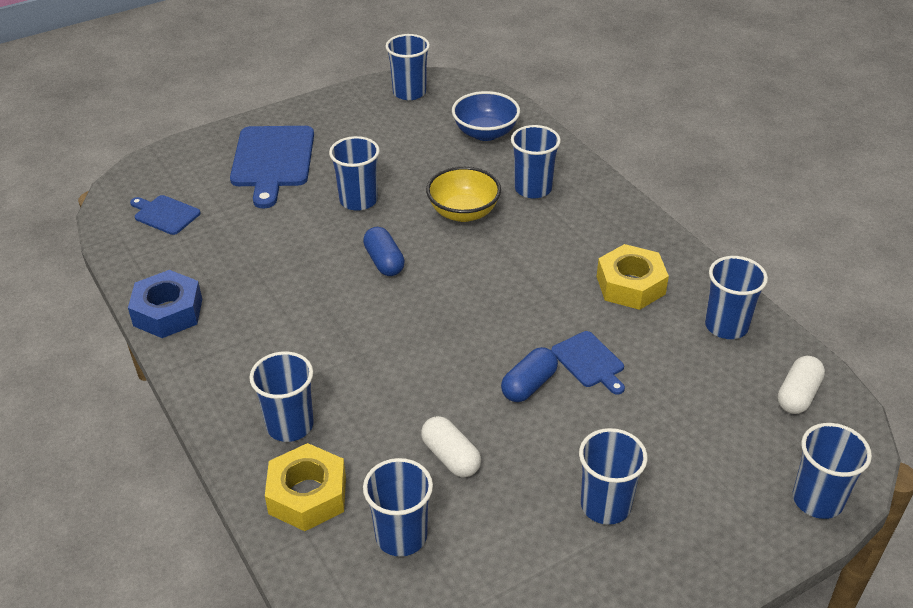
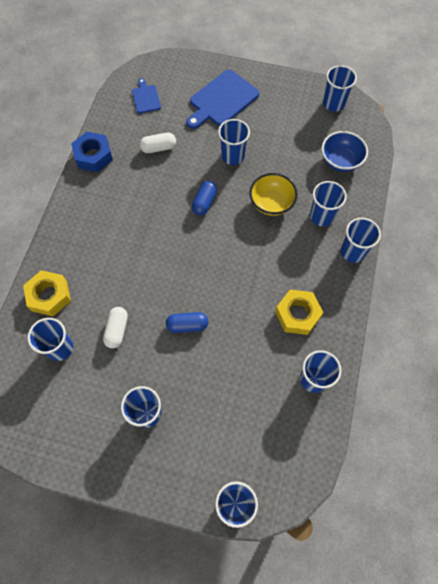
camera: 45 degrees right, 25 degrees up
blue cup [249,351,314,442] -> blue cup moved to [341,218,381,263]
blue cutting board [551,331,625,394] -> none
white capsule [778,356,825,414] -> white capsule moved to [140,133,176,153]

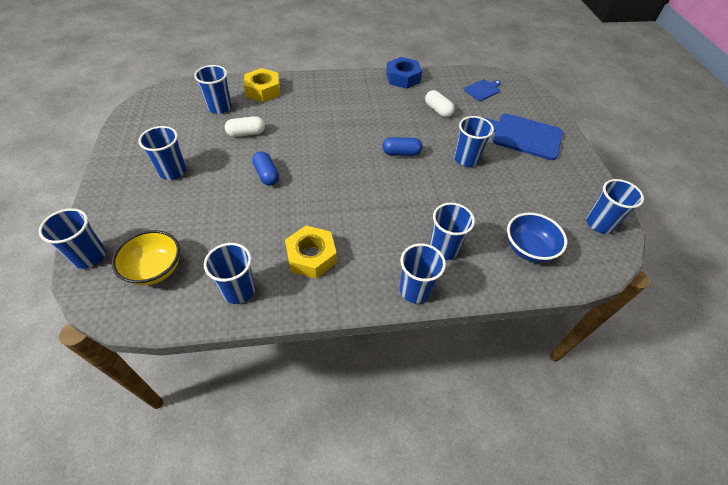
camera: 65 degrees right, 15 degrees down
yellow bowl [250,173,298,216] -> yellow bowl moved to [112,230,180,285]

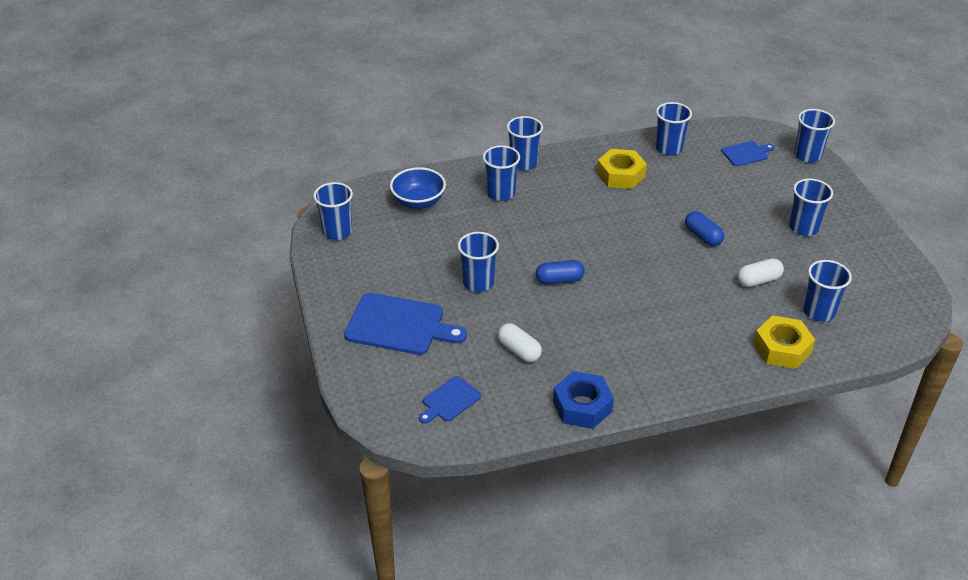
camera: 175 degrees right, 10 degrees down
yellow bowl [112,230,180,285] -> blue cutting board [721,141,774,166]

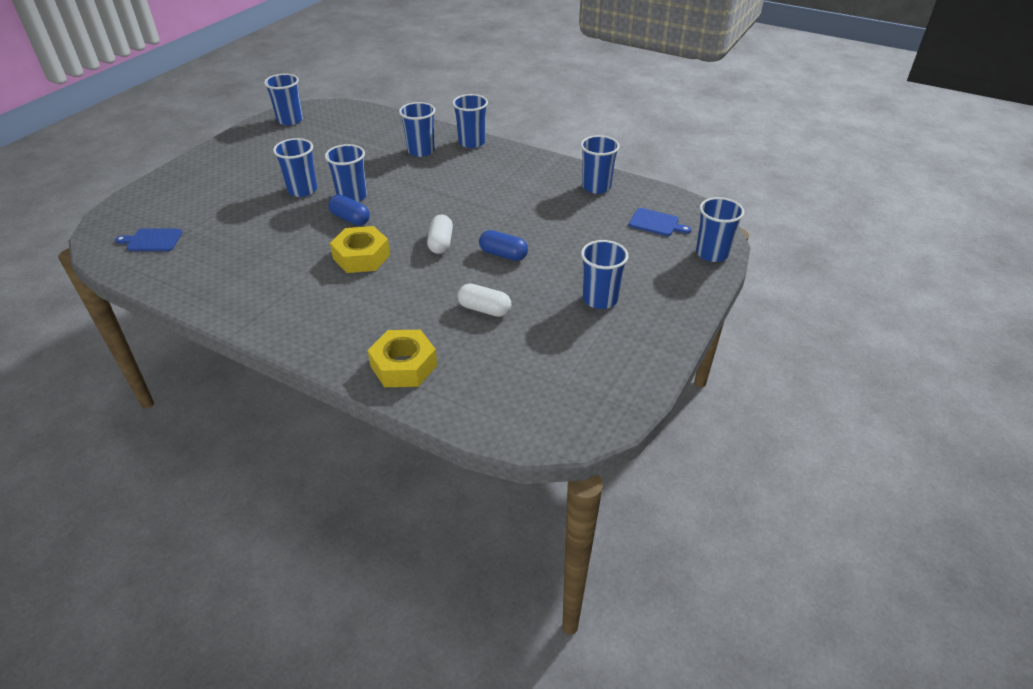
camera: 45 degrees right, 0 degrees up
blue cutting board [344,293,467,355] -> none
blue bowl [390,167,446,209] -> none
white capsule [498,323,542,362] -> white capsule moved to [427,215,453,254]
blue nut [553,371,614,429] -> none
yellow nut [597,149,647,189] -> yellow nut moved to [330,226,390,273]
blue capsule [685,211,724,246] -> blue capsule turned 75 degrees counterclockwise [479,230,528,261]
blue cup [803,260,852,322] -> blue cup moved to [325,144,367,202]

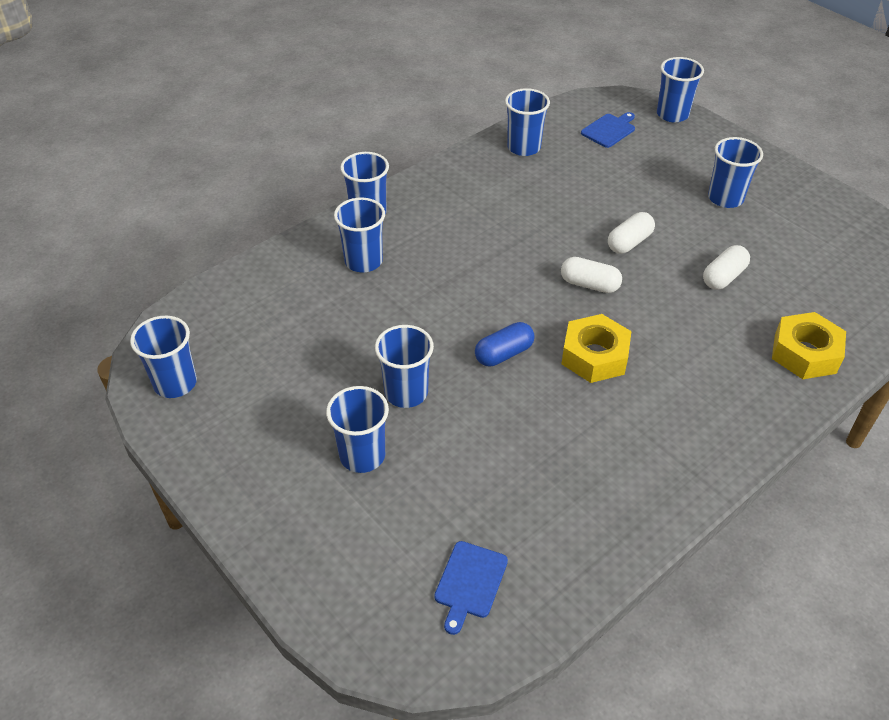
camera: 70 degrees left, 5 degrees up
blue cup [325,144,367,202] -> blue cup moved to [326,386,389,473]
blue capsule [479,230,528,261] -> white capsule [608,212,655,254]

